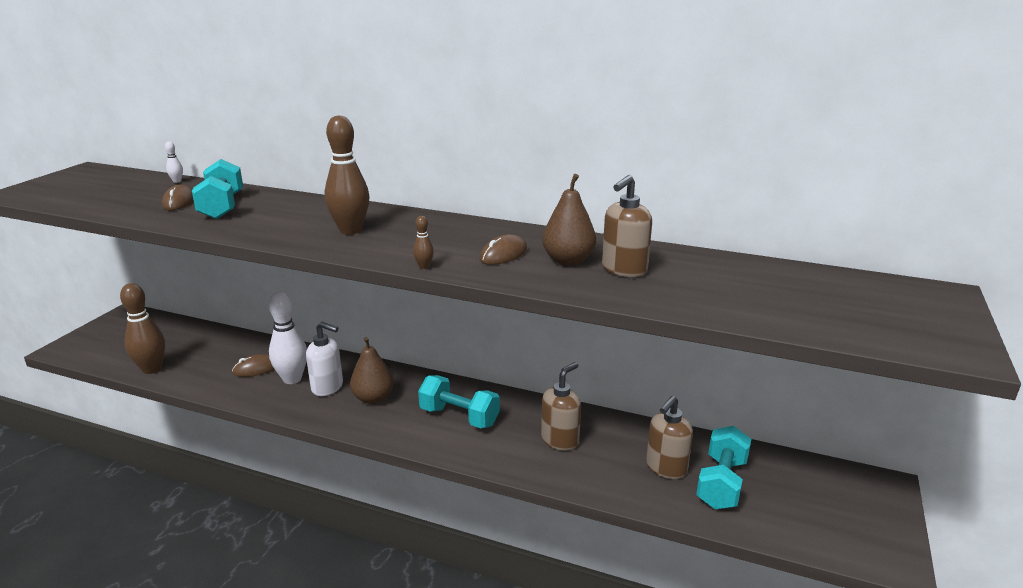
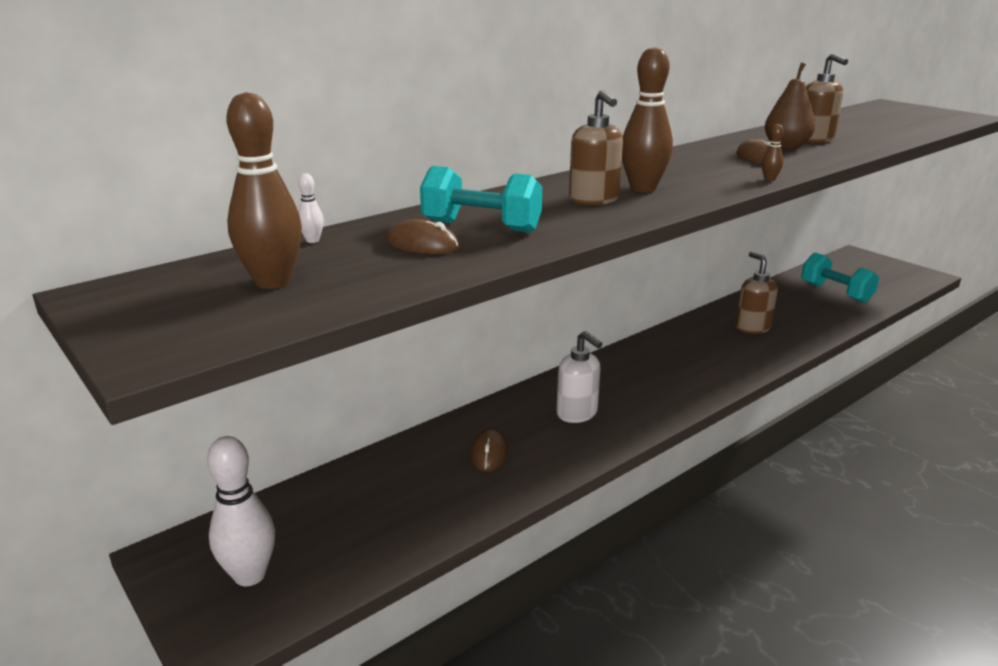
camera: 60 degrees left, 0 degrees up
brown bowling pin [120,283,165,374] -> brown bowling pin moved to [226,92,302,289]
white bowling pin [269,292,307,384] -> white bowling pin moved to [207,436,275,586]
white soap dispenser [306,322,343,396] -> white soap dispenser turned 90 degrees clockwise [557,331,602,423]
brown pear [350,337,394,404] -> none
turquoise dumbbell [418,375,500,428] -> none
brown soap dispenser [646,396,693,479] -> brown soap dispenser moved to [569,90,623,205]

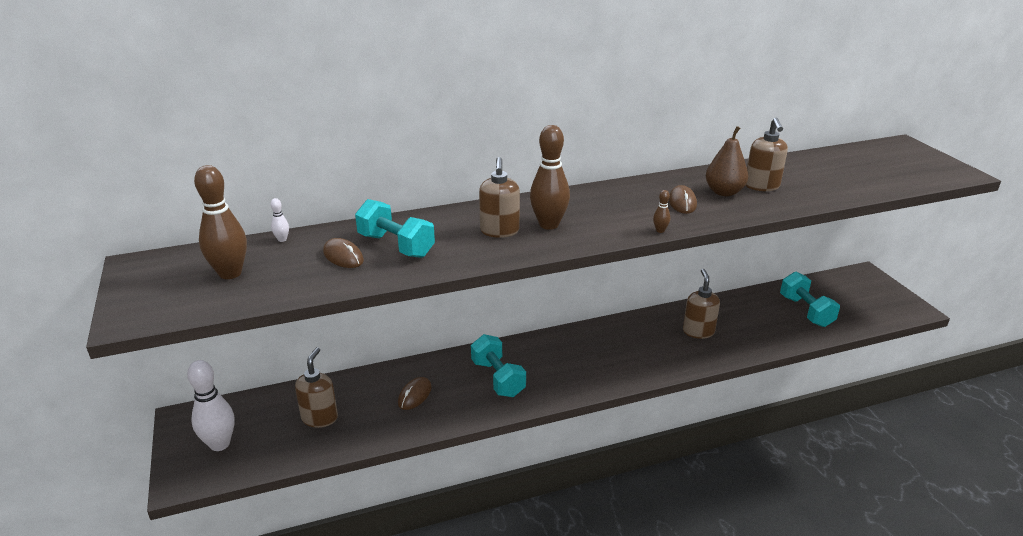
camera: 20 degrees right, 5 degrees up
white soap dispenser [557,331,602,423] -> turquoise dumbbell [471,334,526,397]
none -> brown soap dispenser [295,347,338,428]

